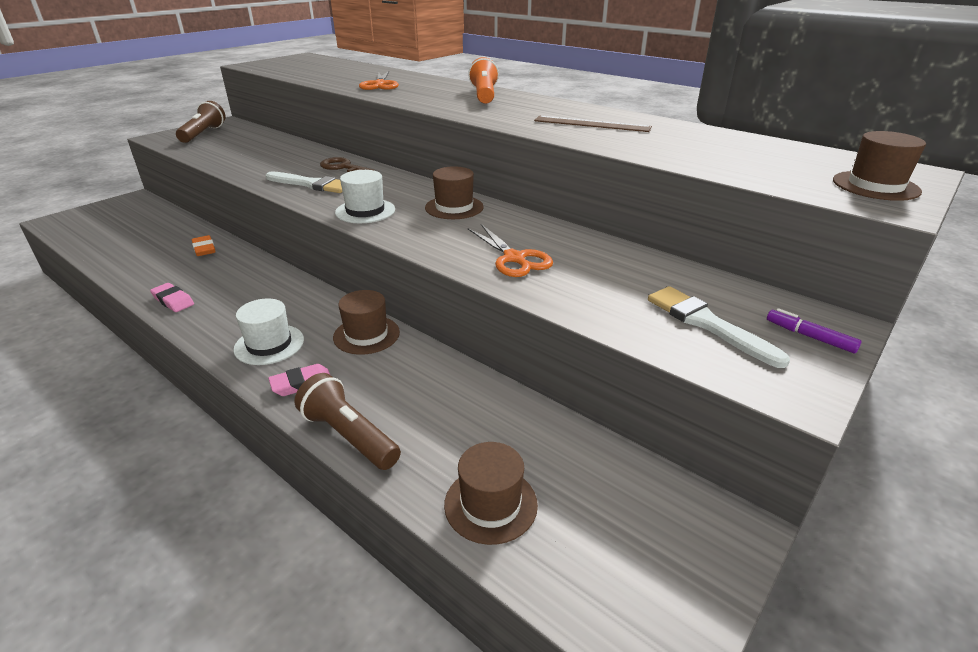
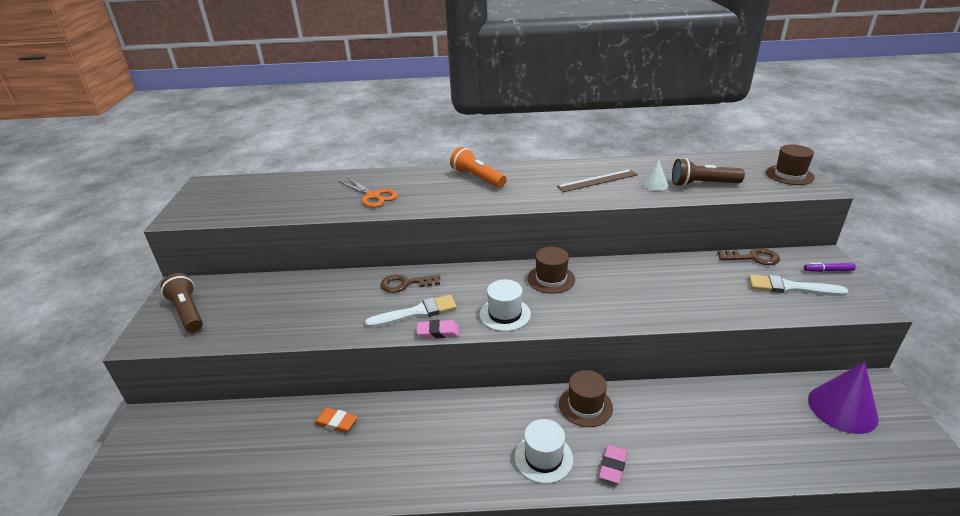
camera: 40 degrees left, 0 degrees up
pink eraser [150,283,194,312] -> pink eraser moved to [417,320,459,338]
brown flashlight [294,373,401,470] -> brown flashlight moved to [672,158,745,187]
brown hat [444,442,538,545] -> none
orange scissors [468,224,553,277] -> none
none -> white cone [642,160,669,191]
none -> brown key [718,248,780,265]
none -> purple cone [808,362,879,434]

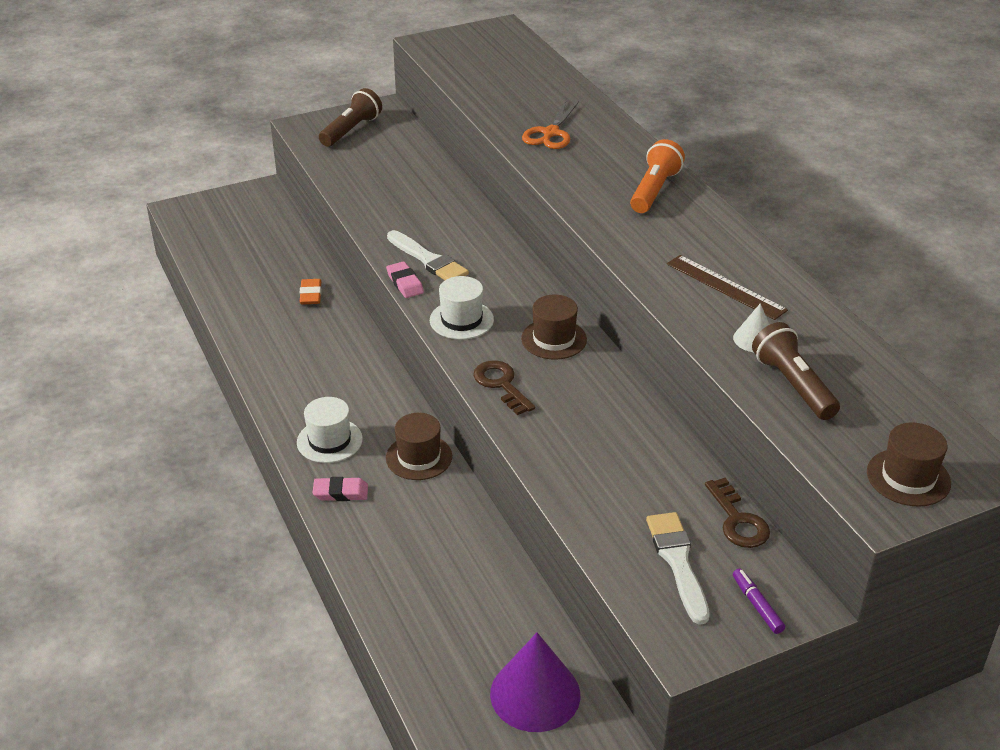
camera: 65 degrees right, 5 degrees up
brown key [380,274,440,293] -> brown key moved to [473,360,535,415]

